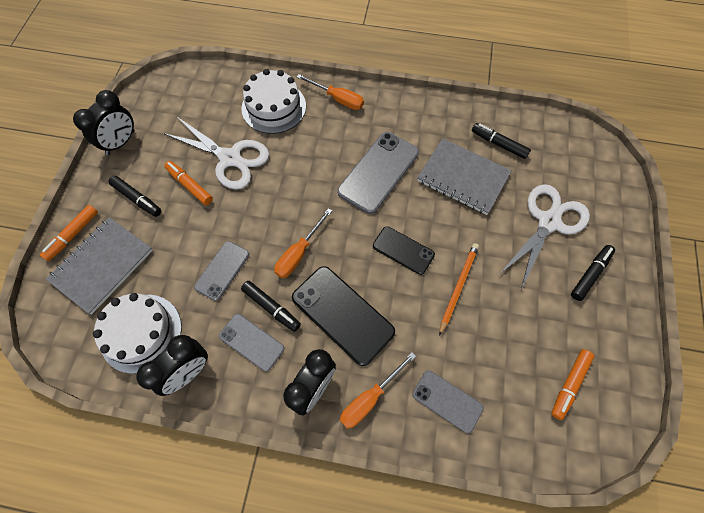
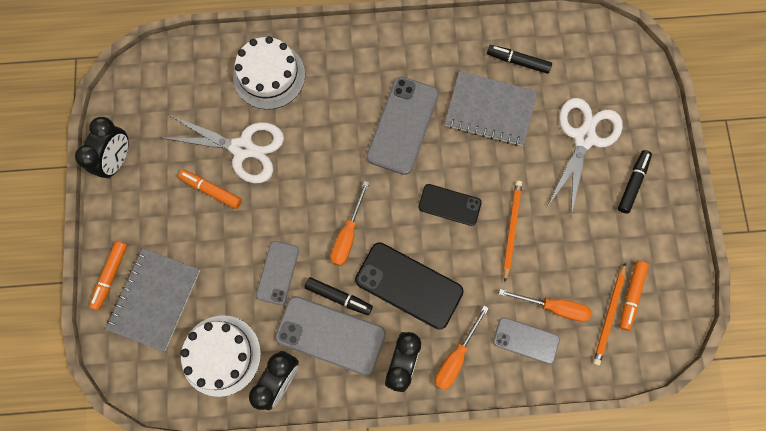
camera: 15 degrees left, 10 degrees up
black marker [109,176,161,217] -> none
grey phone [219,314,284,372] -> grey phone [275,296,386,376], size x1.67
orange screwdriver [297,74,364,110] -> orange screwdriver moved to [499,289,591,322]
none -> orange pencil [593,263,626,366]

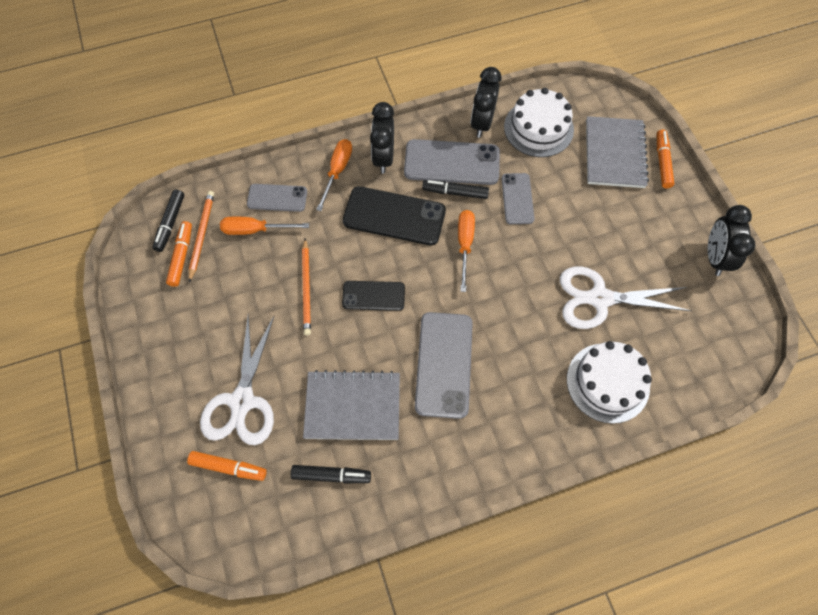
camera: 165 degrees right, 10 degrees down
orange marker [178,170,242,209] -> orange marker moved to [187,451,267,481]
black marker [618,150,652,214] -> black marker moved to [152,189,185,252]

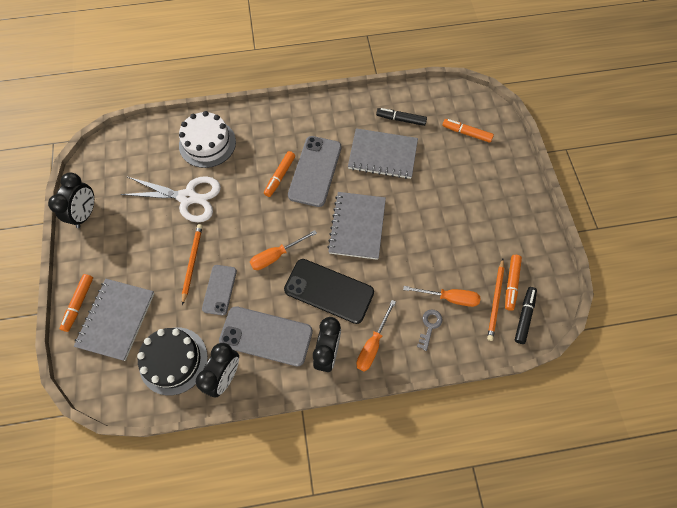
camera: 170 degrees left, 0 degrees up
white scissors [200,315,274,445] -> none
grey phone [247,184,307,212] -> grey key [417,309,443,351]
orange pencil [302,238,311,335] -> orange pencil moved to [182,224,203,305]
black phone [342,281,405,311] -> grey notebook [327,192,386,260]
black marker [422,180,489,199] -> none
orange screwdriver [458,210,475,292] -> orange screwdriver turned 45 degrees clockwise [250,230,317,270]
white cake [504,88,574,157] -> black cake [137,328,208,395]
none -> orange marker [264,151,295,197]

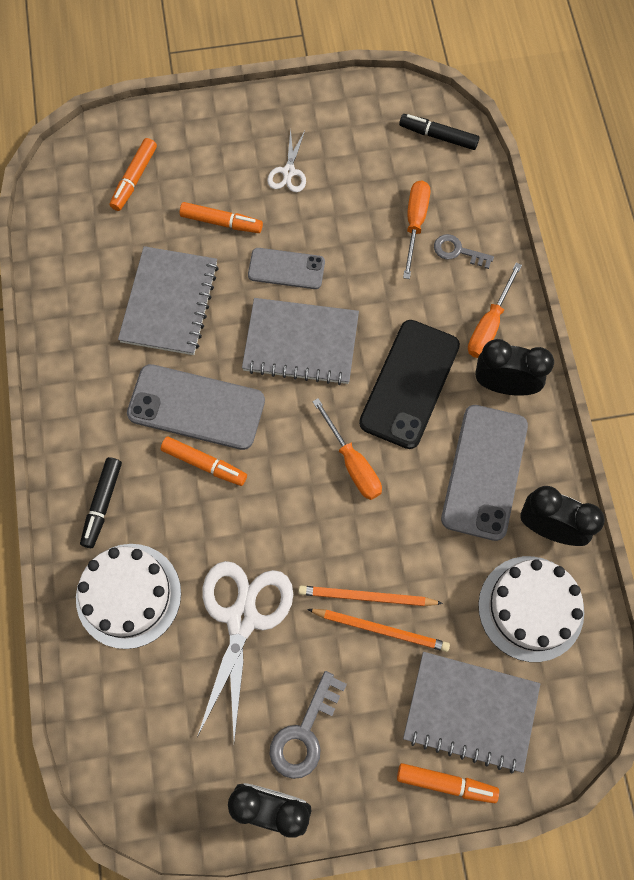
camera: 90 degrees left, 5 degrees up
black cake [137,328,208,395] -> white cake [478,556,584,662]
grey phone [202,265,237,315] -> grey phone moved to [248,248,325,289]
orange screwdriver [356,300,396,372] -> orange screwdriver turned 90 degrees clockwise [468,262,522,358]
black marker [376,108,427,126] -> black marker moved to [80,457,122,548]
orange pencil [487,259,504,341] -> orange pencil moved to [307,609,450,652]
orange marker [505,255,522,311] -> orange marker moved to [179,202,263,233]
none -> white scissors [267,129,306,192]
none -> grey key [269,671,347,779]

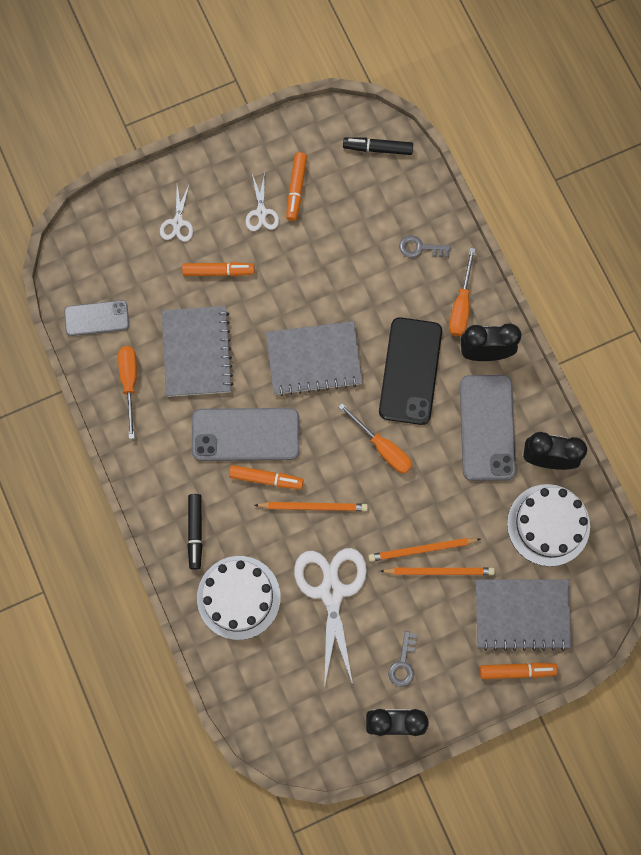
camera: 15 degrees left, 5 degrees up
orange marker [110,138,157,211] -> orange marker moved to [286,152,307,221]
grey phone [248,248,325,289] -> grey phone moved to [64,300,129,336]
grey key [269,671,347,779] -> grey key [388,631,418,687], size x0.66
orange screwdriver [403,180,430,279] -> orange screwdriver moved to [118,346,137,439]
none -> white scissors [160,183,193,242]
none -> orange pencil [254,502,368,511]

